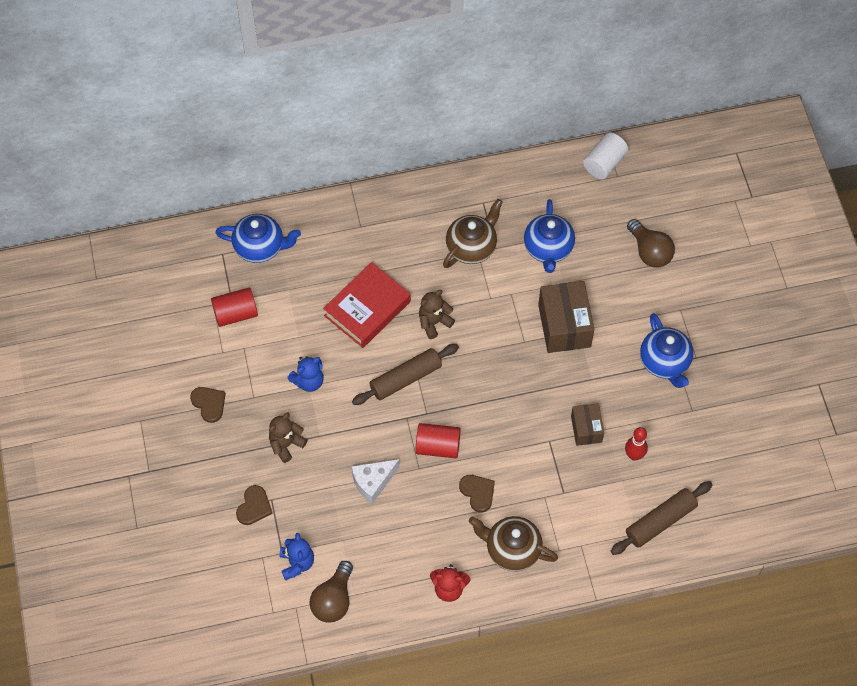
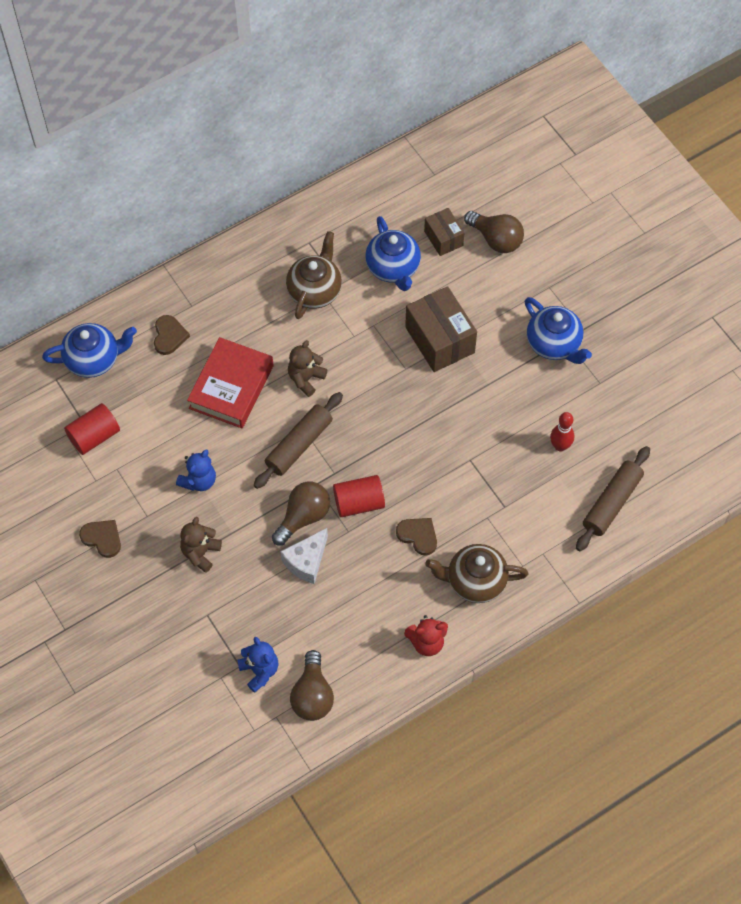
camera: 20 degrees left, 0 degrees up
brown heart [236,485,273,525] -> brown heart moved to [154,315,190,355]
brown box [571,403,604,446] -> brown box moved to [424,208,464,256]
white cylinder [583,132,628,179] -> none
none -> brown light bulb [272,482,330,546]

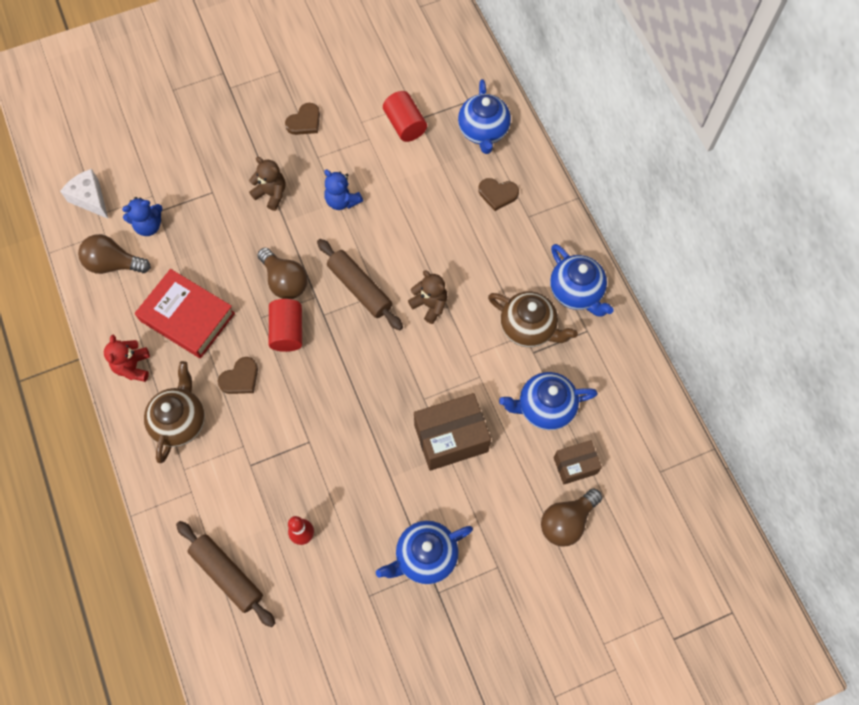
camera: 100 degrees right, 5 degrees up
red book [187,337,274,428] -> red book moved to [135,269,235,358]
white cheese [280,528,328,584] -> white cheese moved to [60,169,108,219]
none -> blue teapot [550,244,614,317]

